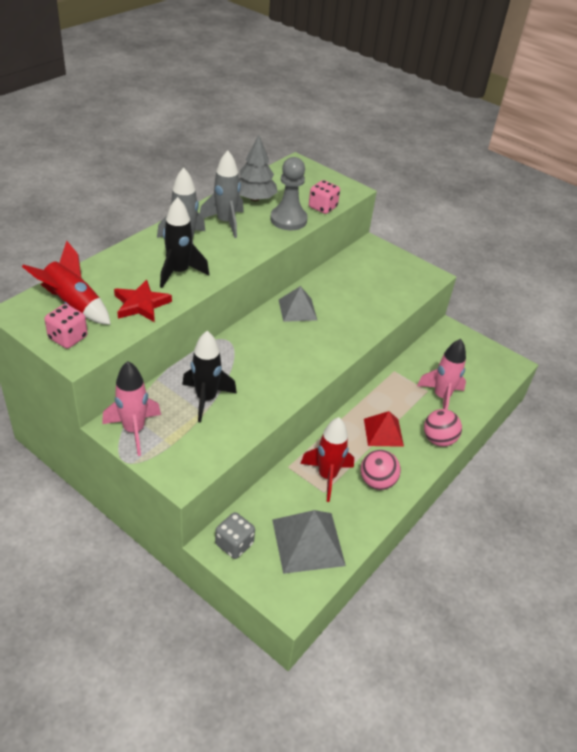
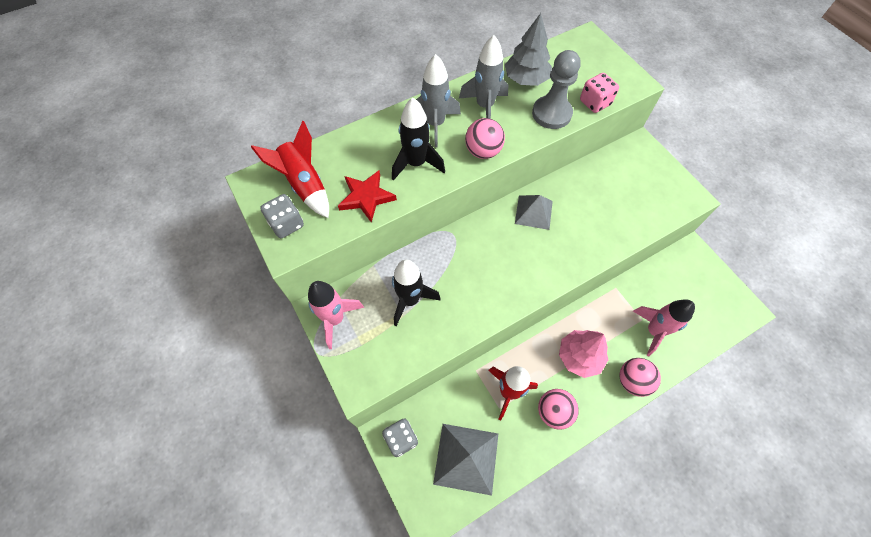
camera: 25 degrees right, 20 degrees up
pink dice [44,304,88,349] -> grey dice [260,194,304,238]
red pyramid [364,411,404,447] -> pink tree [559,330,608,378]
none -> pink ball [465,118,505,159]

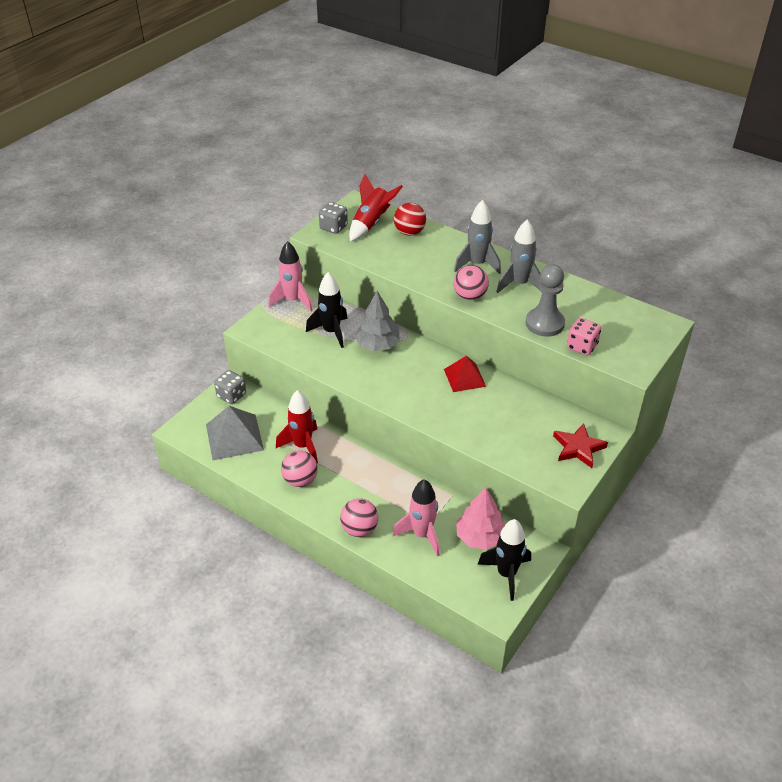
camera: 65 degrees right, 20 degrees down
red star [338,170,397,223] -> red star moved to [553,423,608,468]
black rocket [392,97,445,181] -> black rocket moved to [478,519,531,601]
grey tree [505,13,552,86] -> grey tree moved to [355,291,400,351]
grey pyramid [515,195,553,230] -> red pyramid [444,356,486,392]
pink tree [559,330,608,378] -> pink tree moved to [456,487,505,550]
none -> red ball [394,203,426,236]

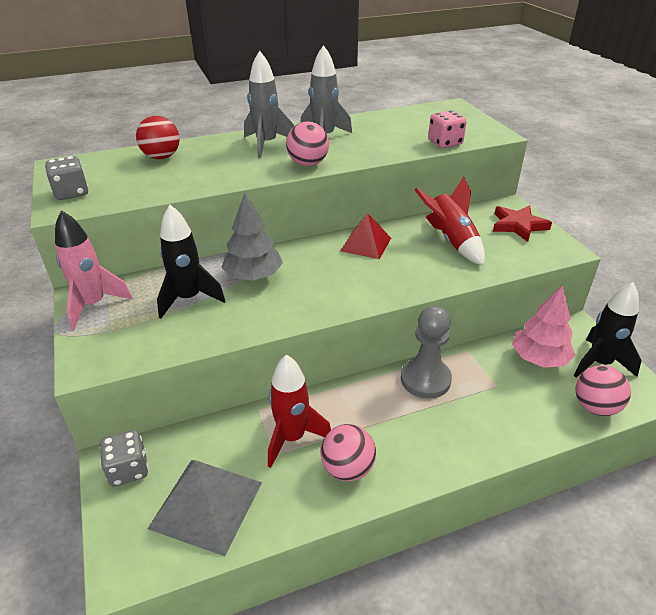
camera: 55 degrees left, 5 degrees down
pink ball [340,498,378,537] -> pink ball moved to [575,365,631,416]
red rocket [349,174,403,242] -> red rocket moved to [415,177,485,266]
pink rocket [392,479,440,556] -> none
grey pawn [526,264,565,337] -> grey pawn moved to [401,306,452,399]

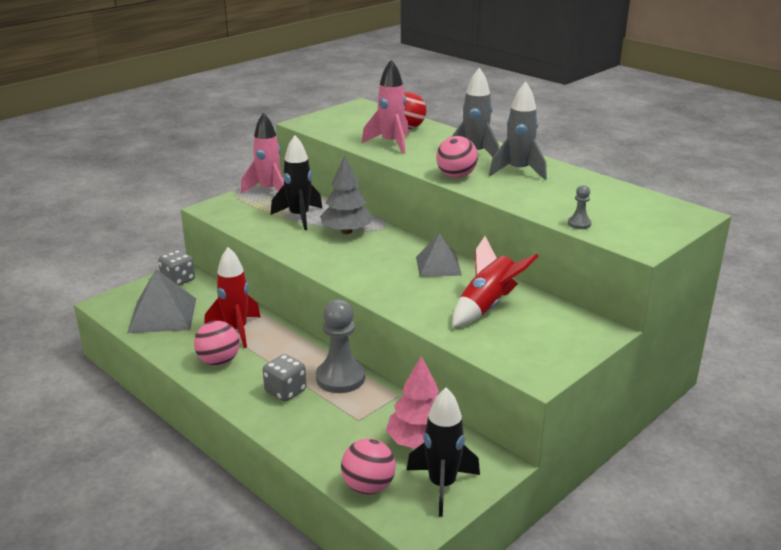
camera: 65 degrees right, 10 degrees down
grey dice [45,156,88,200] -> grey dice moved to [263,354,307,402]
red pyramid [340,213,391,259] -> grey pyramid [416,233,462,277]
pink dice [428,110,467,148] -> grey pawn [568,185,591,229]
red star [493,205,552,242] -> none
none -> pink rocket [362,59,409,154]

